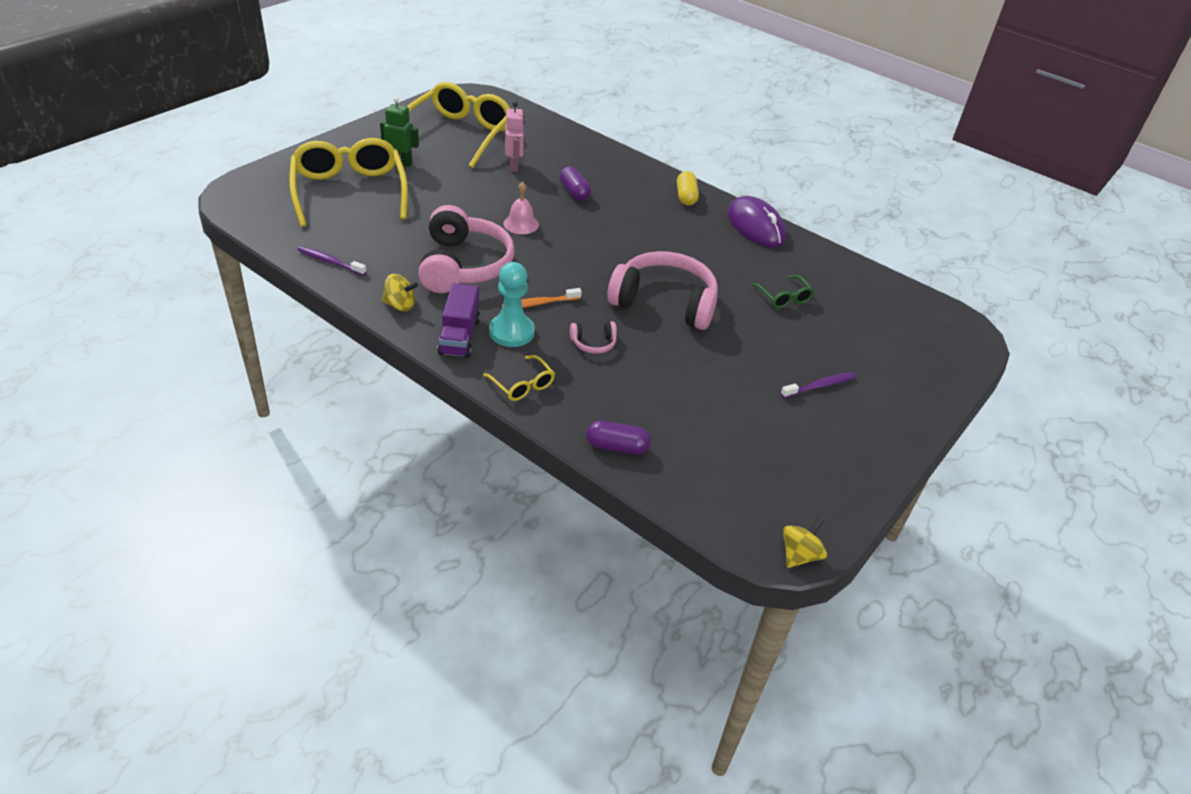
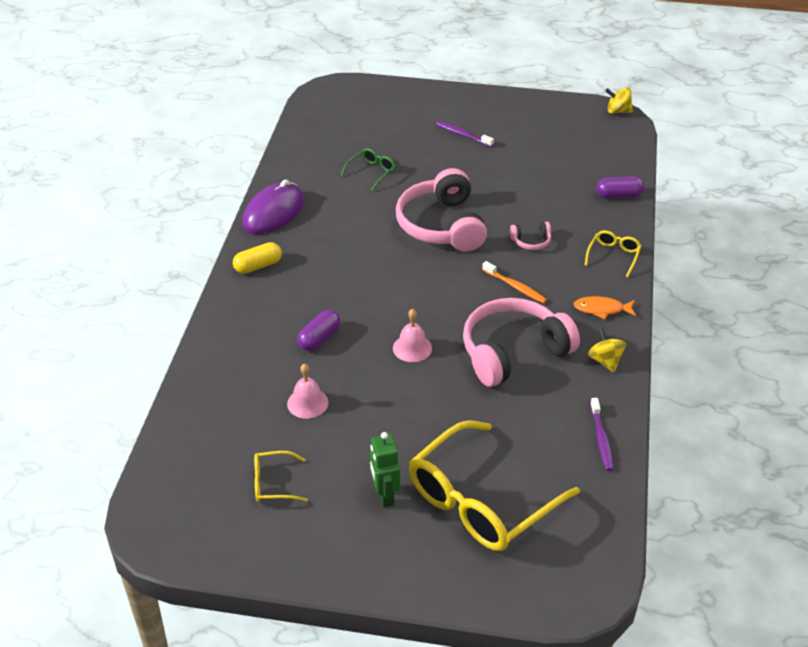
camera: 115 degrees left, 0 degrees up
yellow glasses [407,82,510,168] -> yellow glasses [254,451,308,502], size x0.43
purple truck [437,284,480,358] -> orange fish [573,296,636,319]
turquoise pawn [489,262,535,347] -> none
pink robot [505,101,524,172] -> pink bell [287,363,328,419]
pink headphones [570,322,617,354] -> pink headphones turned 120 degrees clockwise [510,222,551,250]
purple capsule [586,421,651,455] -> purple capsule turned 75 degrees counterclockwise [596,176,644,198]

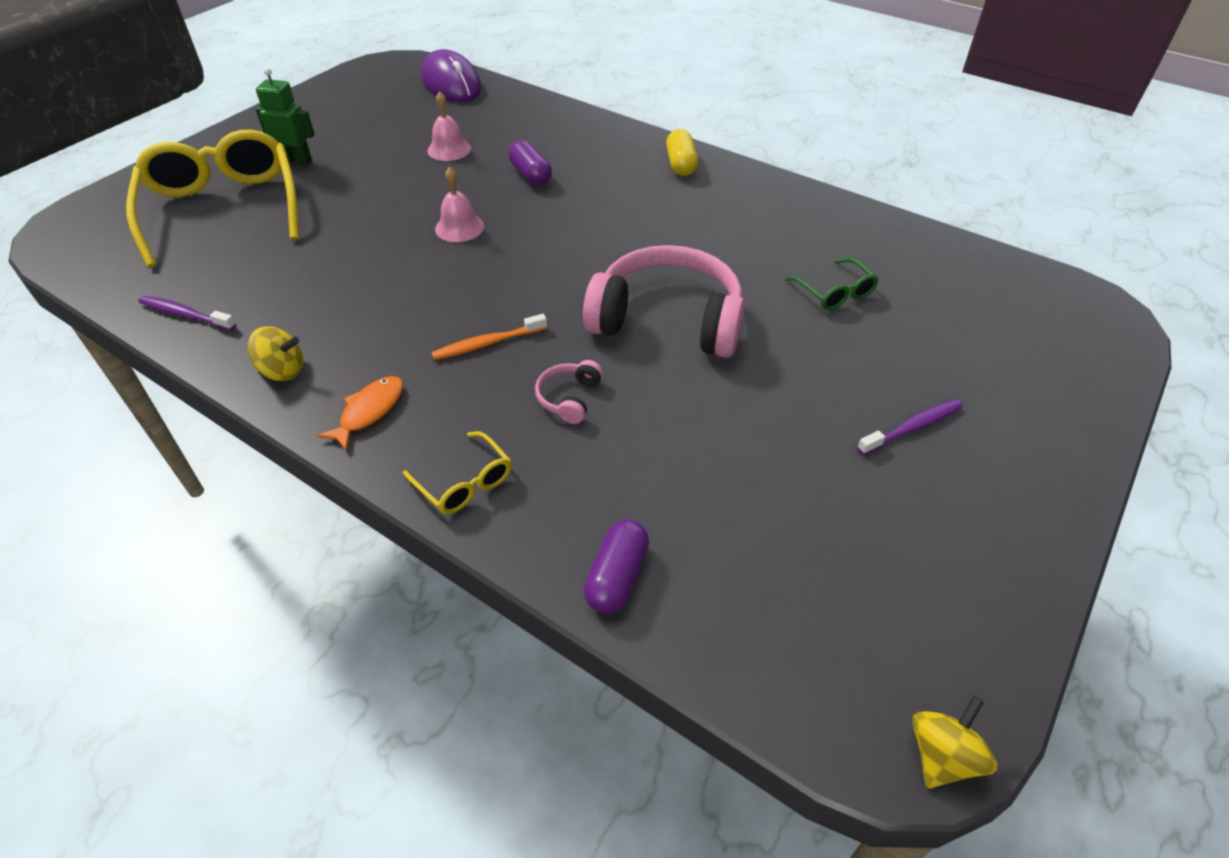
camera: 115 degrees right, 5 degrees up
purple mouse [242,180,304,234] -> purple mouse moved to [421,49,482,102]
yellow glasses [254,451,308,502] -> none
pink headphones [463,298,580,387] -> none

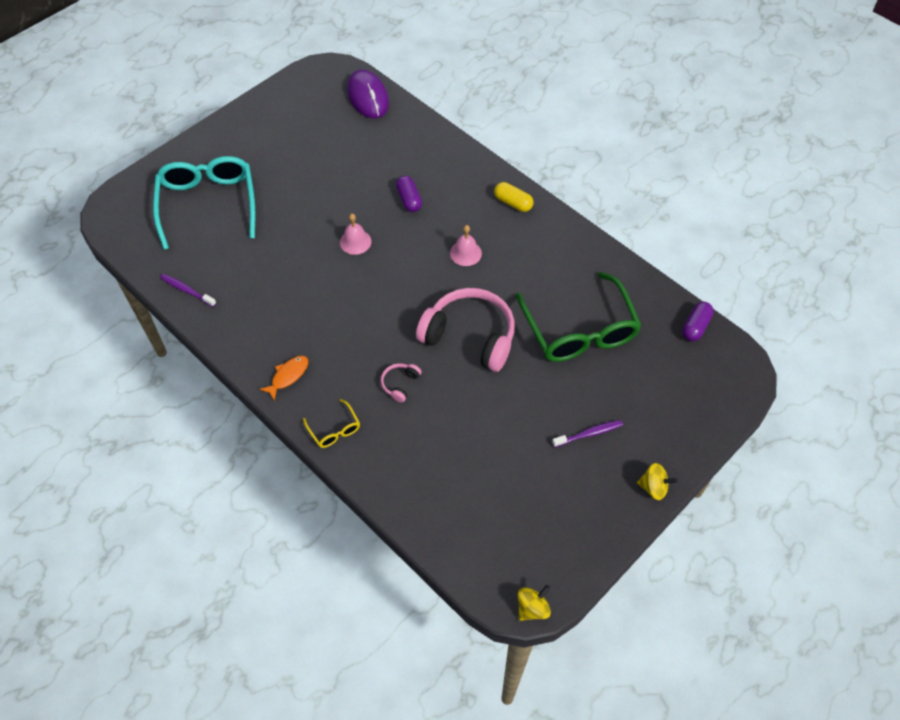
camera: 10 degrees right, 10 degrees up
yellow glasses [126,130,299,267] -> turquoise glasses [153,156,255,250]
yellow spinning top [247,326,303,381] -> yellow spinning top moved to [637,463,678,500]
green robot [256,67,315,166] -> none
pink bell [427,91,471,161] -> pink bell moved to [450,225,482,266]
orange toothbrush [431,314,547,360] -> none
purple capsule [584,520,649,614] -> purple capsule moved to [682,302,714,341]
yellow capsule [666,129,698,176] -> yellow capsule turned 60 degrees counterclockwise [494,182,533,212]
green glasses [786,258,879,310] -> green glasses [516,272,642,362], size x2.32

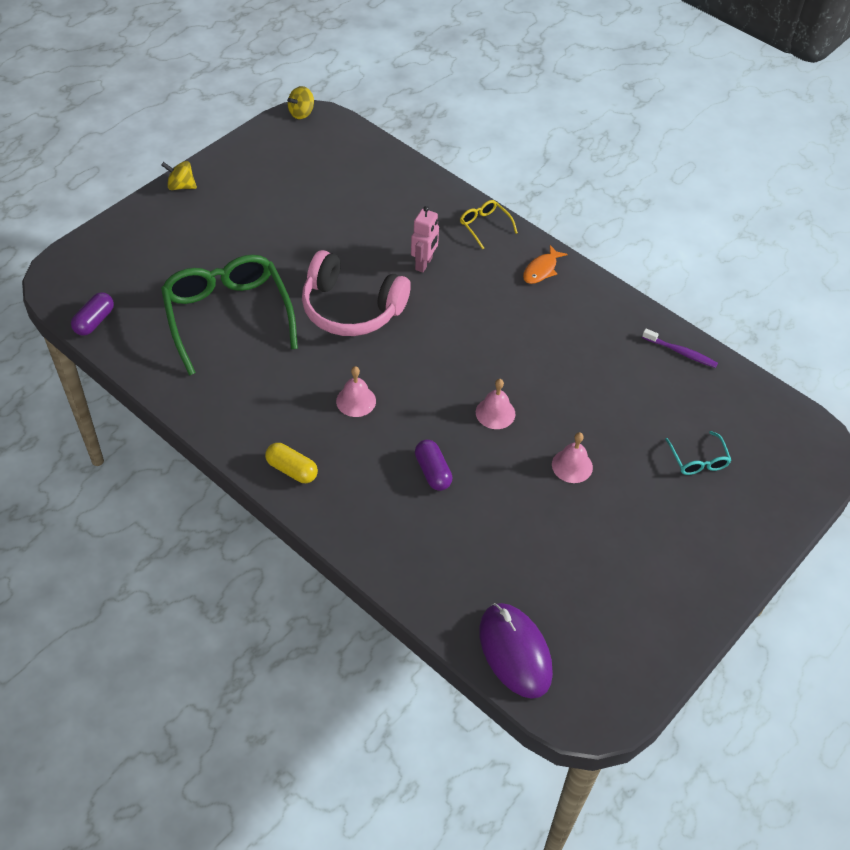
camera: 175 degrees right, 5 degrees down
turquoise glasses [153,156,255,250] -> turquoise glasses [665,431,731,475], size x0.43
pink headphones [381,363,421,402] -> pink robot [411,206,439,273]
purple toothbrush [552,420,623,447] -> none
none -> pink bell [552,432,593,483]

